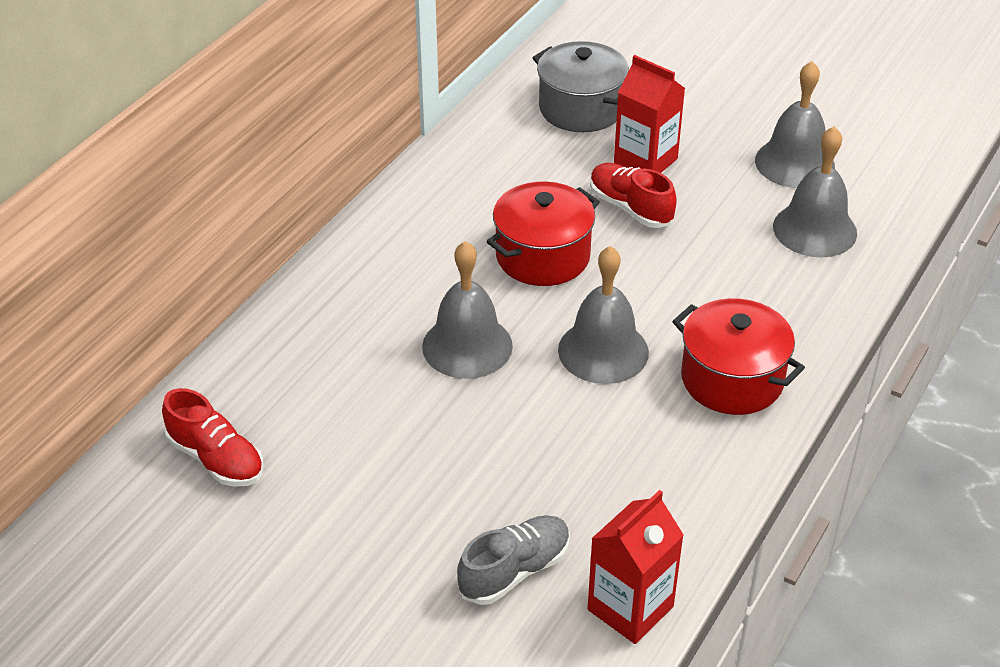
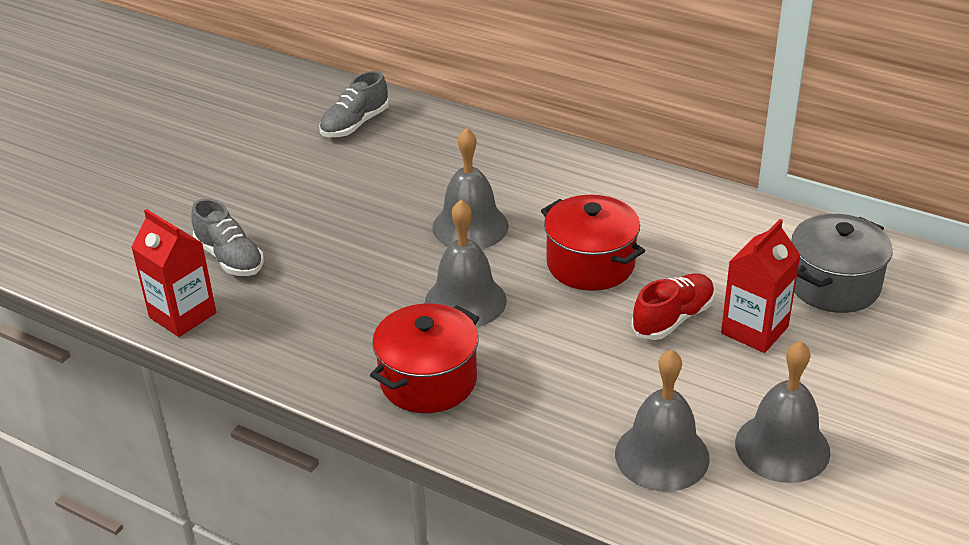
camera: 90 degrees right, 5 degrees down
red shoe [162,388,264,487] -> grey shoe [319,71,389,137]

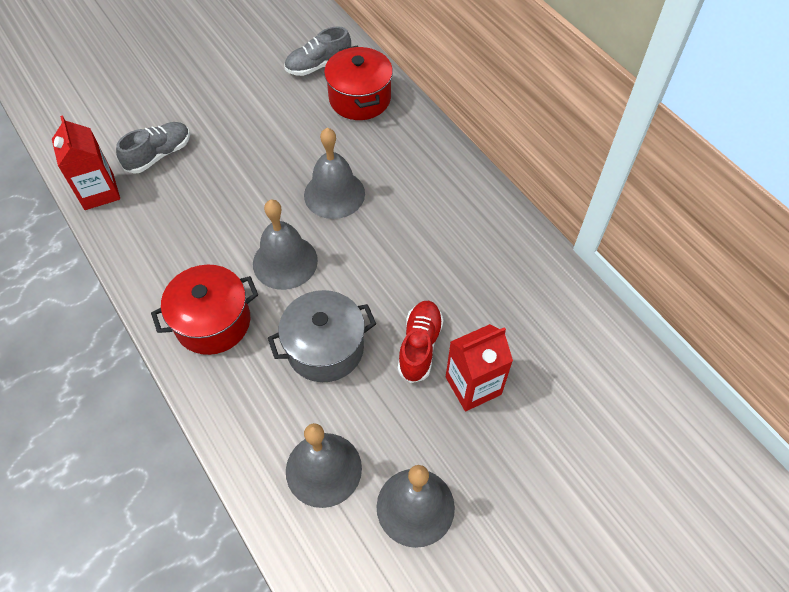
camera: 25 degrees right, 20 degrees up
grey shoe [191,198,264,276] -> grey shoe turned 120 degrees counterclockwise [116,122,190,174]
red pot [541,195,645,291] -> red pot moved to [324,46,393,120]
red shoe [631,273,715,340] -> red shoe turned 60 degrees counterclockwise [398,301,444,383]
grey pot [791,214,893,313] -> grey pot moved to [268,290,376,382]

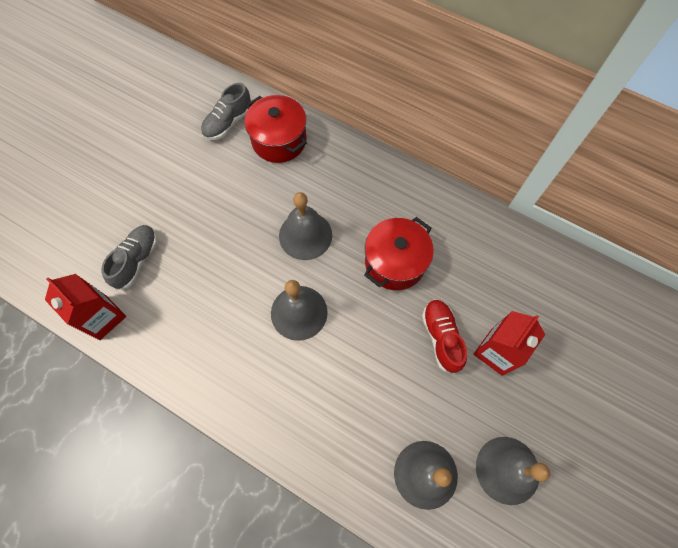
camera: 25 degrees left, 10 degrees up
red pot [151,265,258,355] -> red pot moved to [364,217,434,290]
grey pot [268,290,376,382] -> none

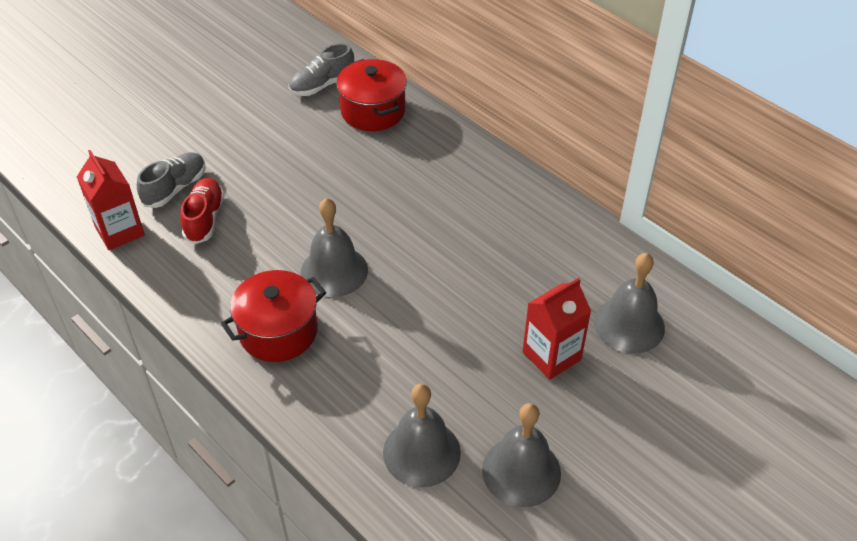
camera: 15 degrees right, 20 degrees down
grey bell [279,192,332,260] -> grey bell moved to [594,253,665,353]
red pot [364,217,434,290] -> red pot moved to [221,270,326,362]
red shoe [422,299,467,374] -> red shoe moved to [180,178,225,244]

